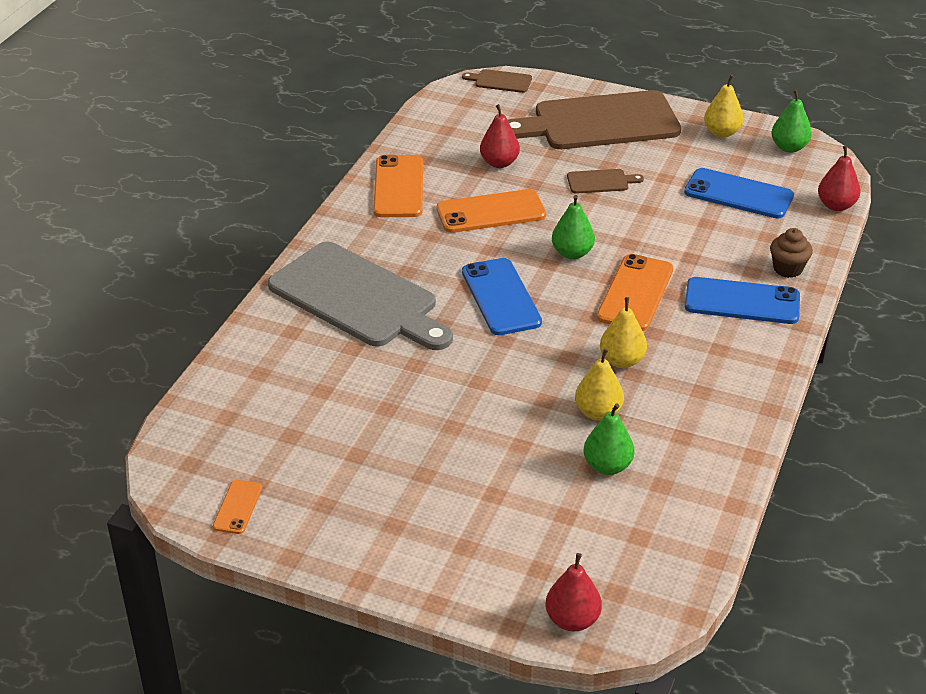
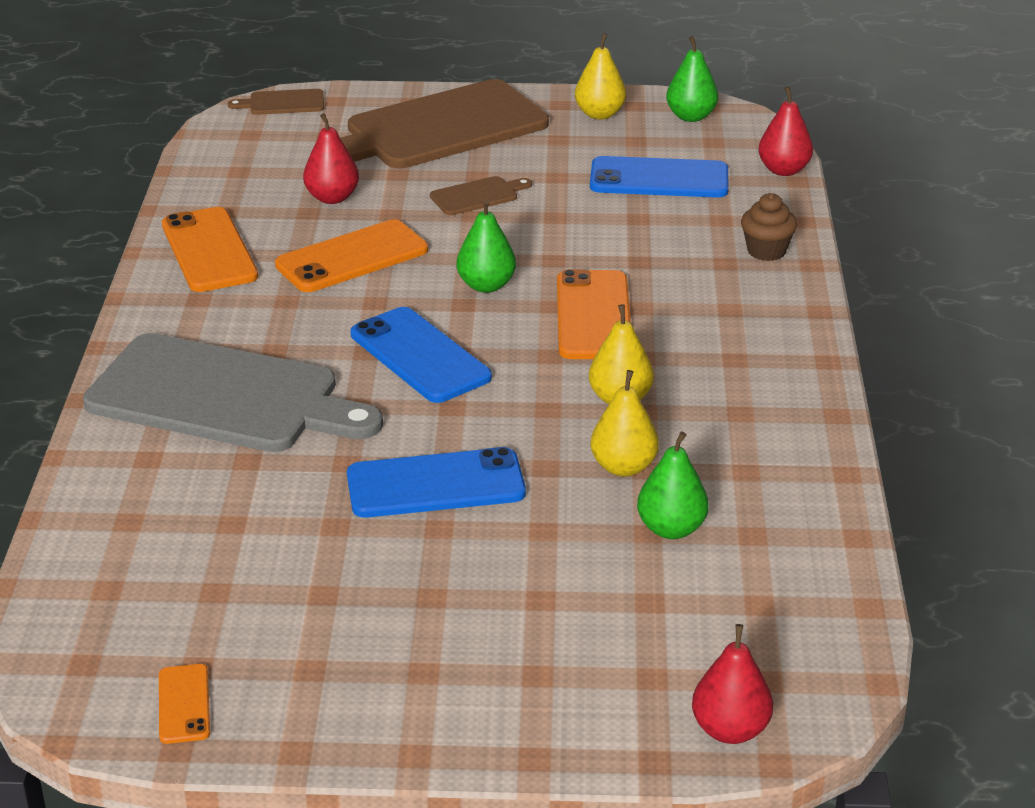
camera: 20 degrees left, 5 degrees down
blue phone [685,277,800,324] -> blue phone moved to [347,447,526,518]

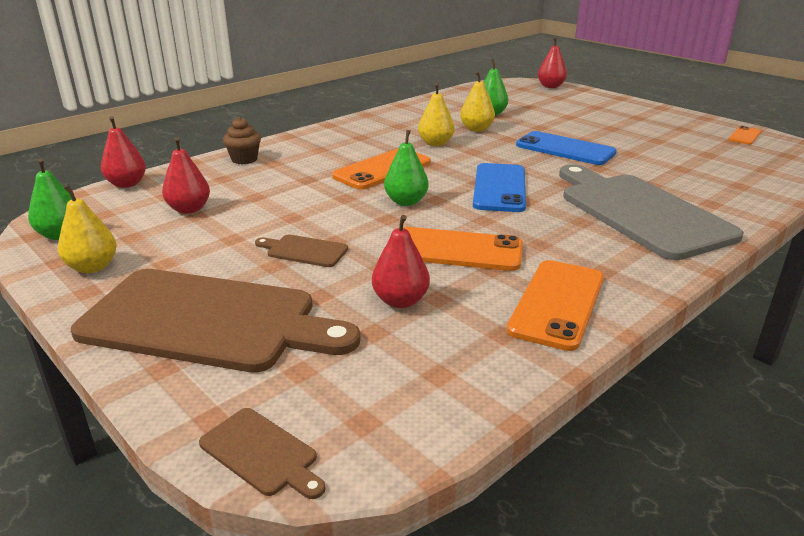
camera: 135 degrees left, 5 degrees down
blue phone [590,156,728,198] -> red pear [162,137,210,214]

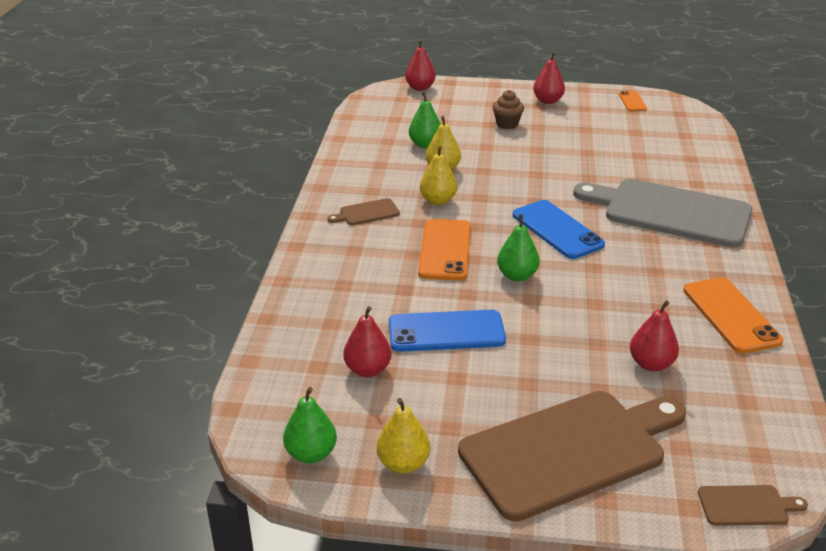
camera: 40 degrees left, 5 degrees up
red pear [101,116,146,188] -> red pear moved to [533,52,565,104]
brown cupcake [223,117,261,164] -> brown cupcake moved to [493,90,524,129]
brown cutting board [255,234,348,267] -> brown cutting board moved to [327,198,400,225]
orange phone [404,227,523,271] -> none
blue phone [516,131,617,165] -> blue phone moved to [389,310,506,352]

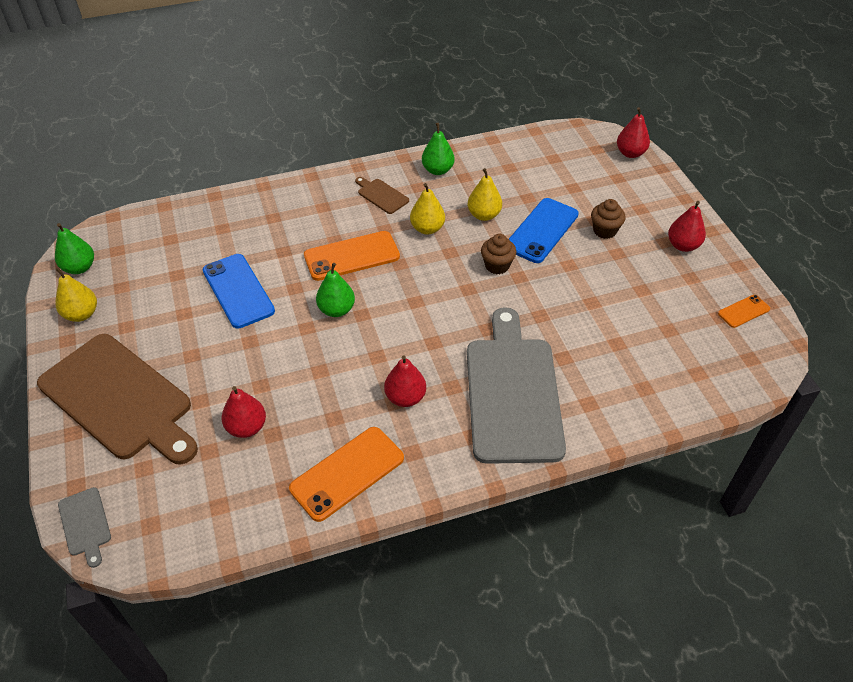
camera: 65 degrees right, 15 degrees up
red pear [343,306,391,377] -> red pear moved to [384,355,426,407]
green pear [409,92,441,148] -> green pear moved to [422,123,455,175]
blue phone [513,200,605,259] -> blue phone moved to [509,198,579,263]
brown cutting board [698,485,808,526] -> grey cutting board [58,487,111,568]
none -> brown cupcake [481,234,516,274]

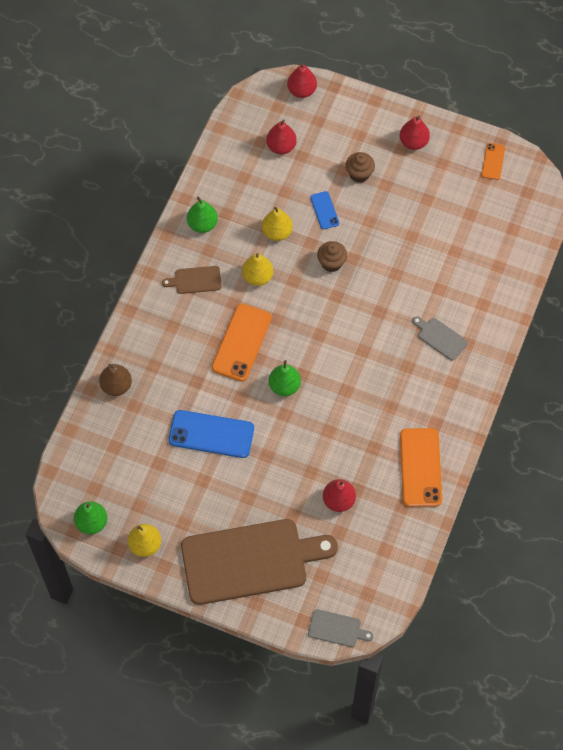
camera: 50 degrees left, 15 degrees up
red pear [384,355,426,407] -> red pear moved to [266,120,297,154]
grey cutting board [467,307,566,464] -> grey cutting board [412,316,468,361], size x0.41
blue phone [509,198,579,263] -> blue phone [310,191,339,230], size x0.53
none -> brown pear [99,364,132,396]

